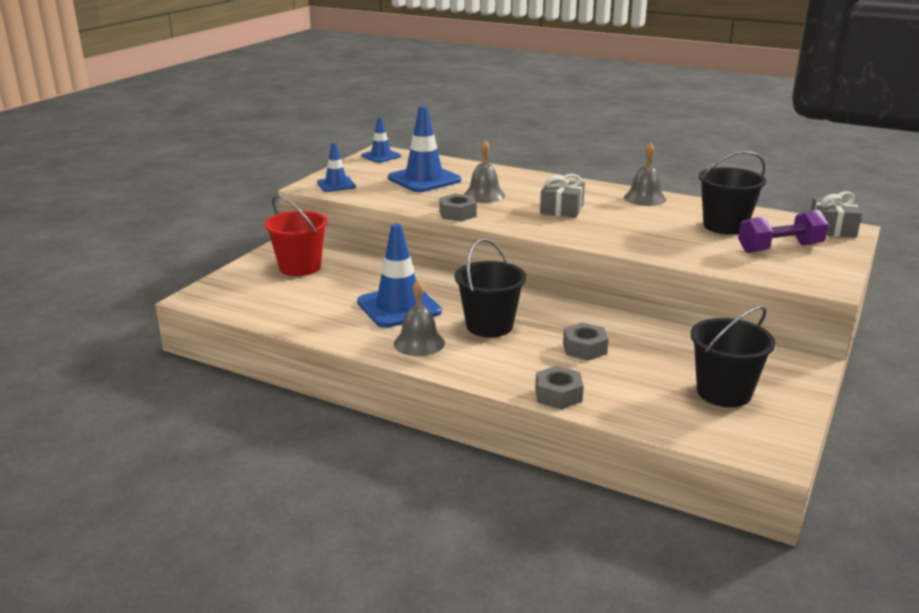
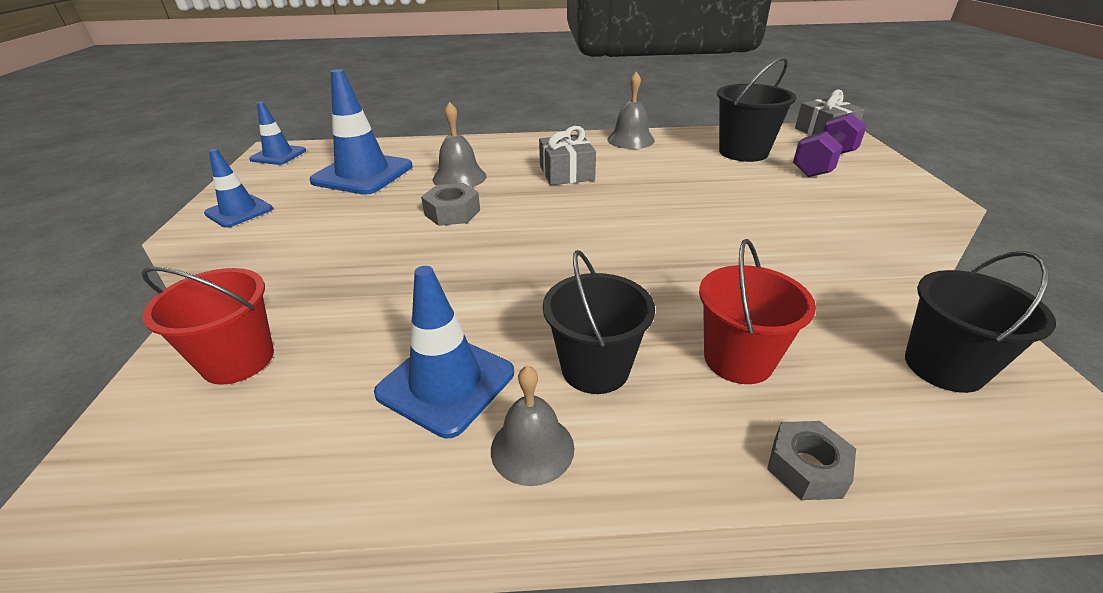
camera: 30 degrees left, 10 degrees up
grey nut [563,322,608,360] -> red bucket [699,239,816,384]

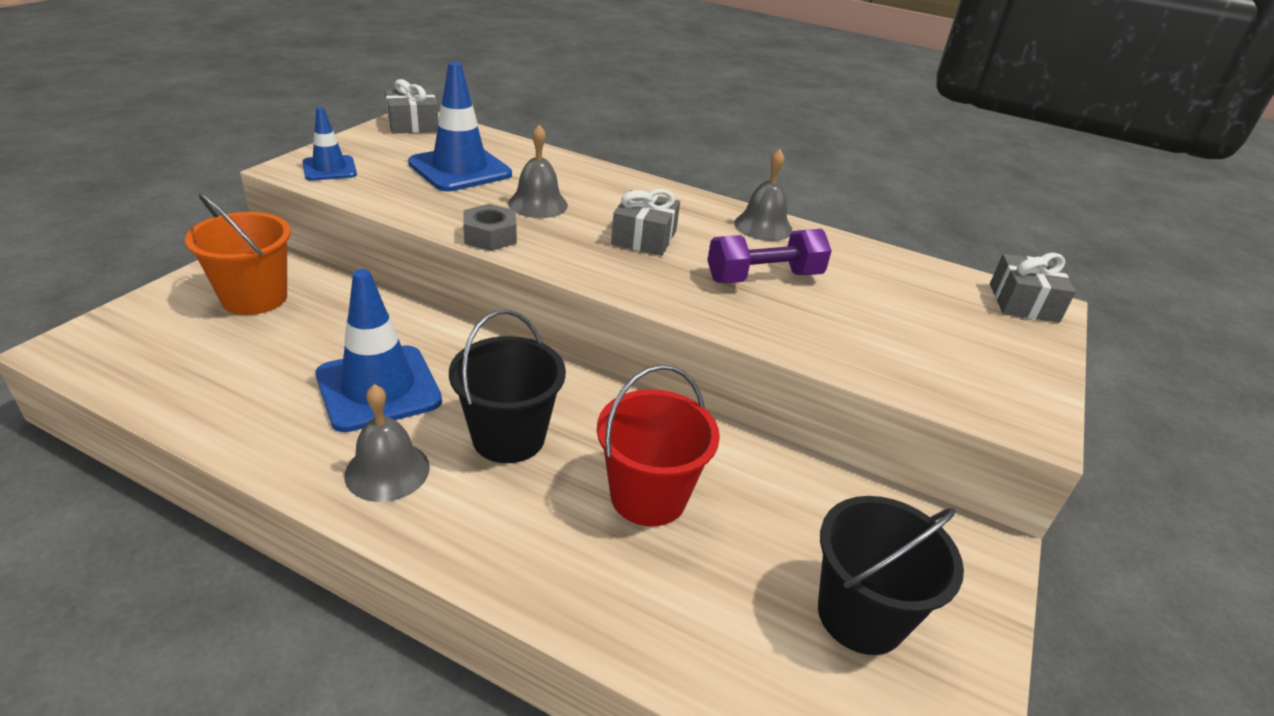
camera: 25 degrees right, 0 degrees up
red bucket [141,266,274,385] -> orange bucket [185,193,291,315]
blue traffic cone [249,102,306,165] -> grey gift [385,79,438,134]
black bucket [717,57,796,162] -> none
grey nut [767,421,856,500] -> none
purple dumbbell [793,113,867,177] -> purple dumbbell moved to [707,229,832,283]

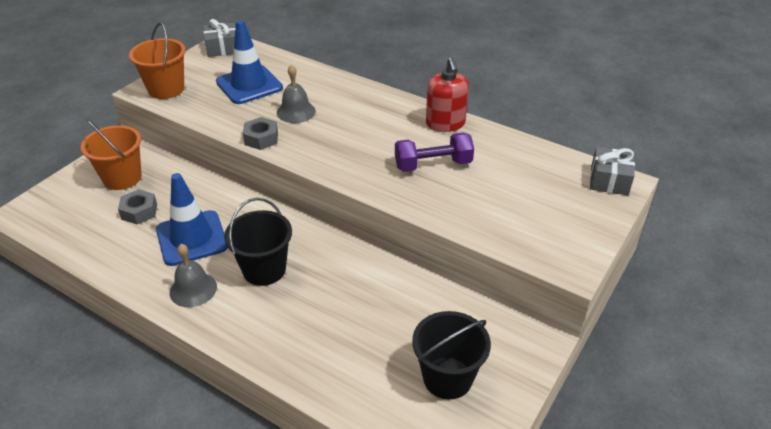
camera: 10 degrees right, 5 degrees up
blue traffic cone [303,107,357,180] -> orange bucket [129,22,186,99]
red bucket [597,365,720,526] -> none
grey gift [611,189,680,256] -> none
grey bell [734,149,793,241] -> red soap dispenser [426,57,469,132]
none -> grey nut [118,189,157,224]

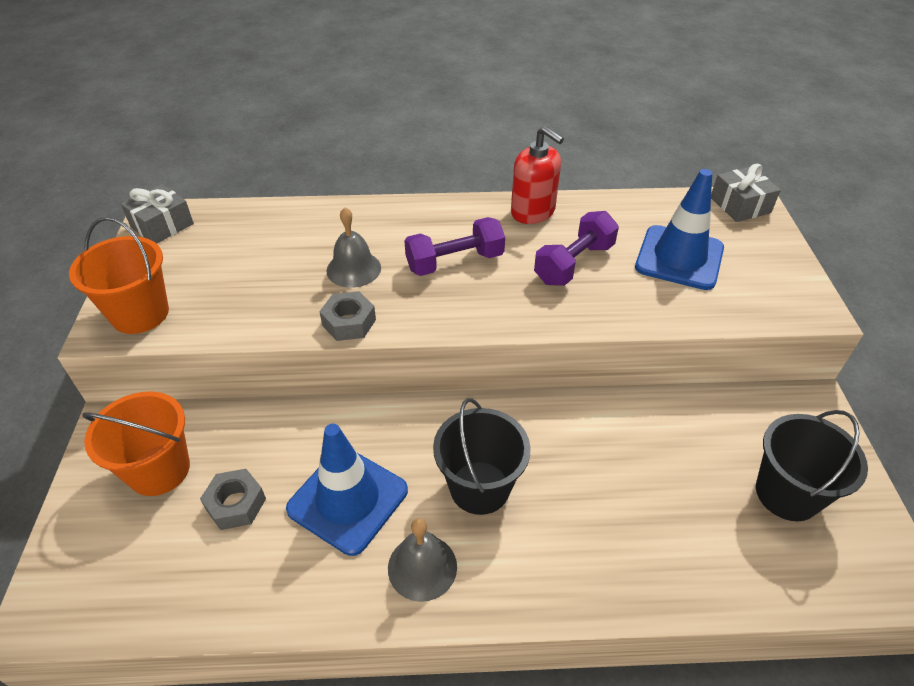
camera: 35 degrees left, 5 degrees up
blue traffic cone [216,20,283,104] -> blue traffic cone moved to [635,169,724,290]
none -> purple dumbbell [404,217,505,276]

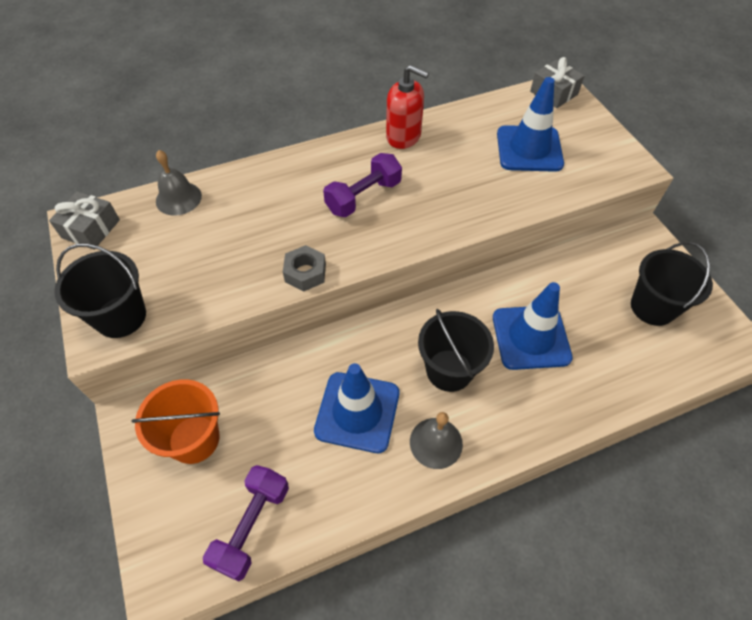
camera: 20 degrees left, 10 degrees up
orange bucket [69,217,169,334] -> black bucket [54,243,146,338]
grey nut [200,469,266,530] -> none
grey bell [327,207,381,288] -> grey bell moved to [156,150,202,216]
purple dumbbell [534,211,619,286] -> purple dumbbell moved to [203,465,289,582]
none -> blue traffic cone [493,282,573,370]

